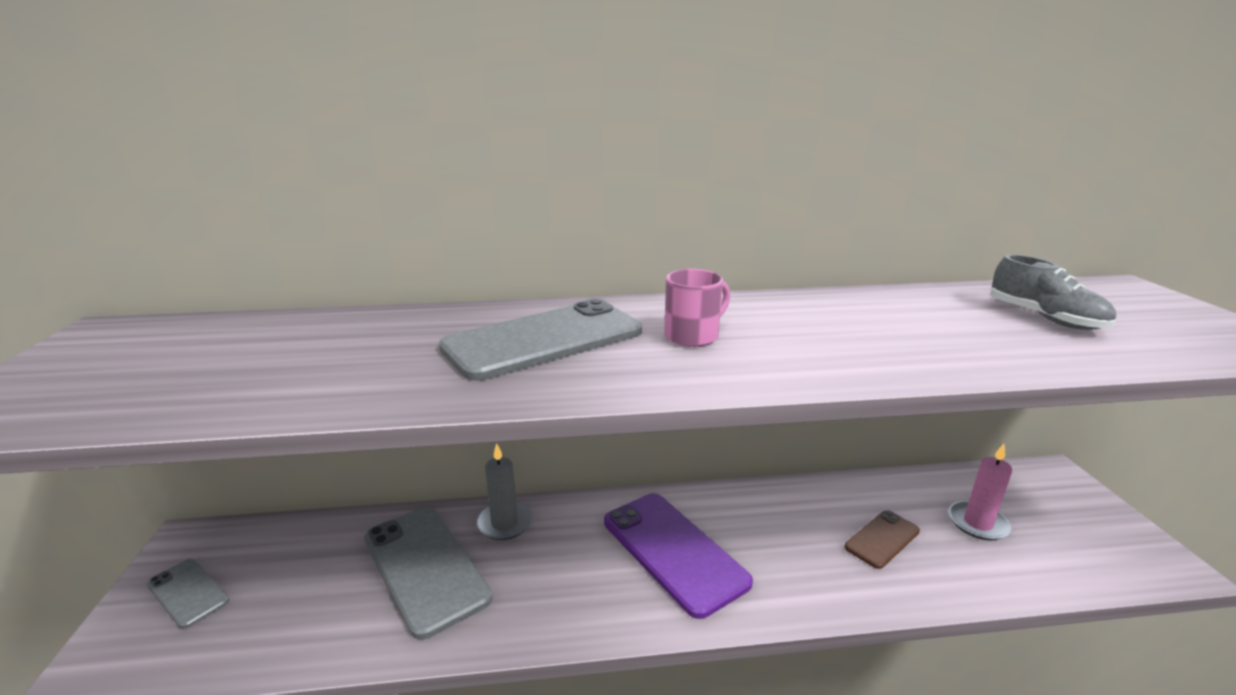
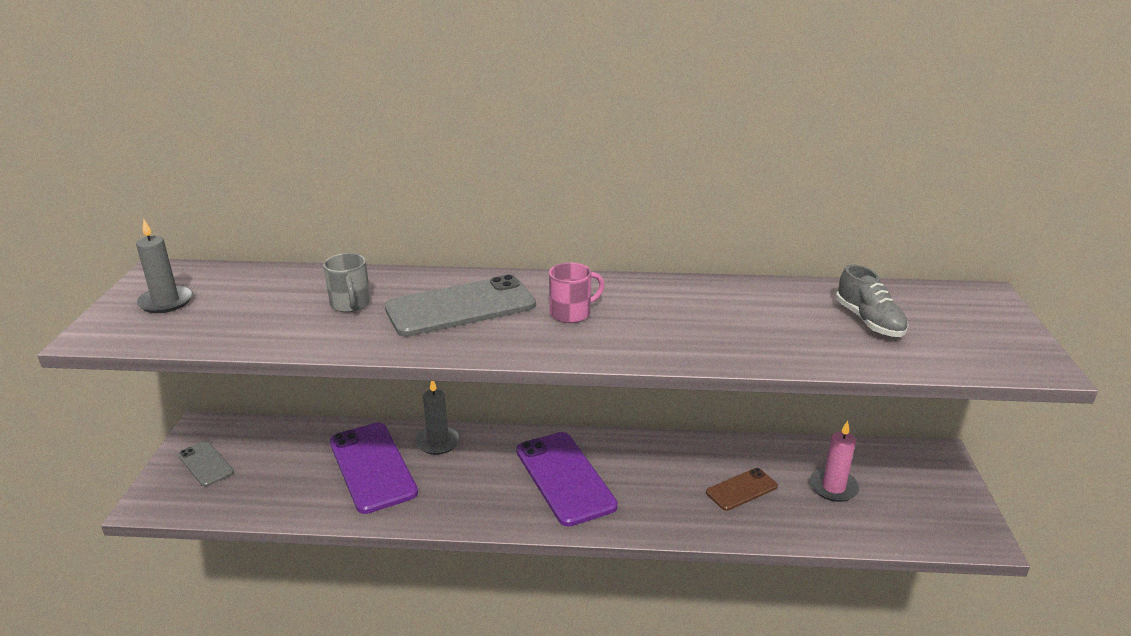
camera: 10 degrees right, 5 degrees up
grey phone [364,507,493,640] -> purple phone [330,423,418,514]
none -> grey candle [136,219,193,313]
none -> grey mug [323,253,371,312]

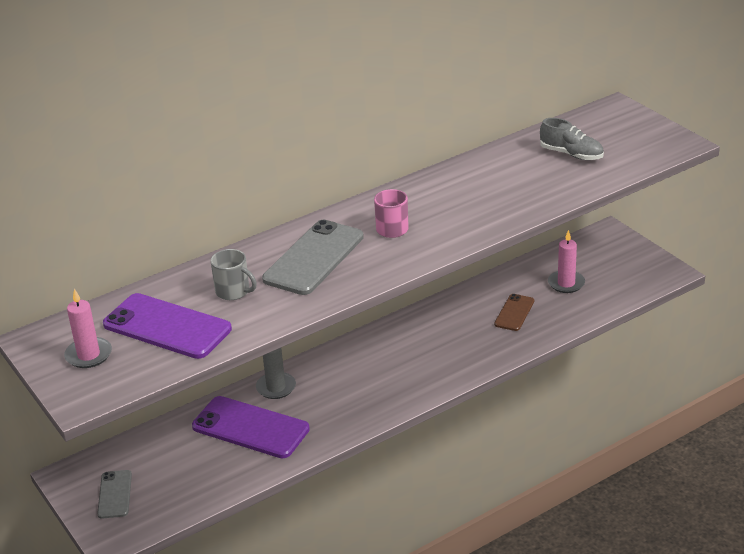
camera: 35 degrees left, 5 degrees up
grey candle [136,219,193,313] -> pink candle [64,289,112,368]
grey phone [178,441,234,487] -> grey phone turned 75 degrees clockwise [97,470,132,519]
purple phone [516,432,618,527] -> purple phone moved to [103,293,232,359]

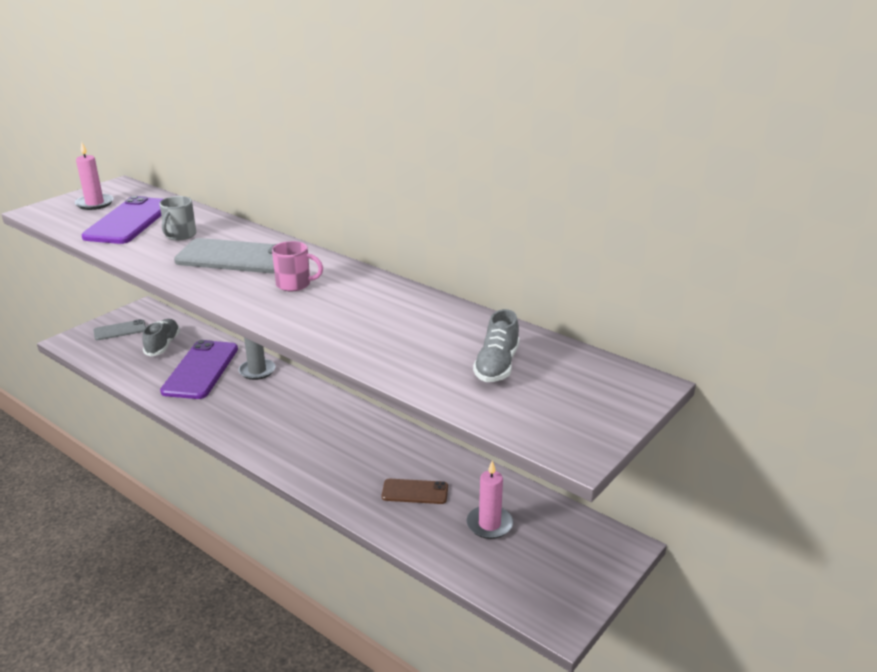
camera: 70 degrees right, 5 degrees down
none -> grey shoe [142,319,180,356]

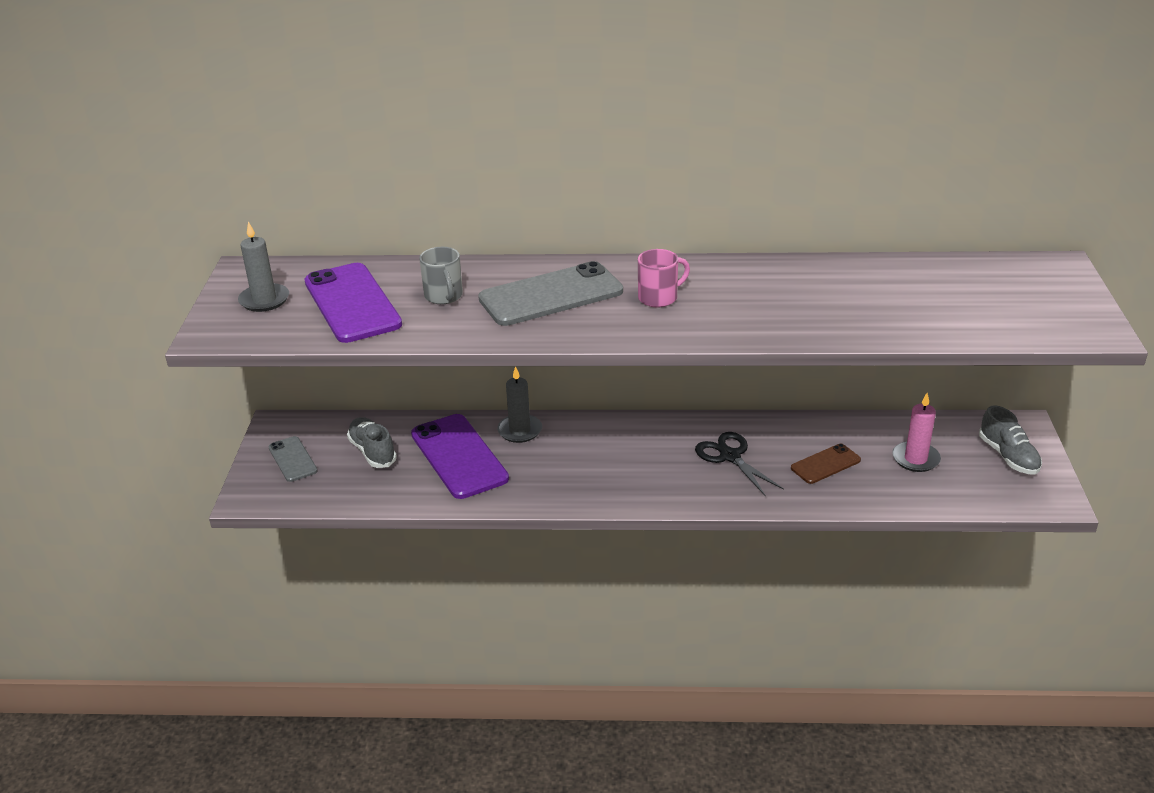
camera: 35 degrees left, 5 degrees up
pink candle [75,142,113,210] -> grey candle [238,222,289,312]
grey phone [93,319,146,340] -> grey phone turned 60 degrees counterclockwise [268,436,317,482]
grey shoe [473,309,520,382] -> grey shoe moved to [979,405,1042,474]
none -> black scissors [695,432,784,497]

